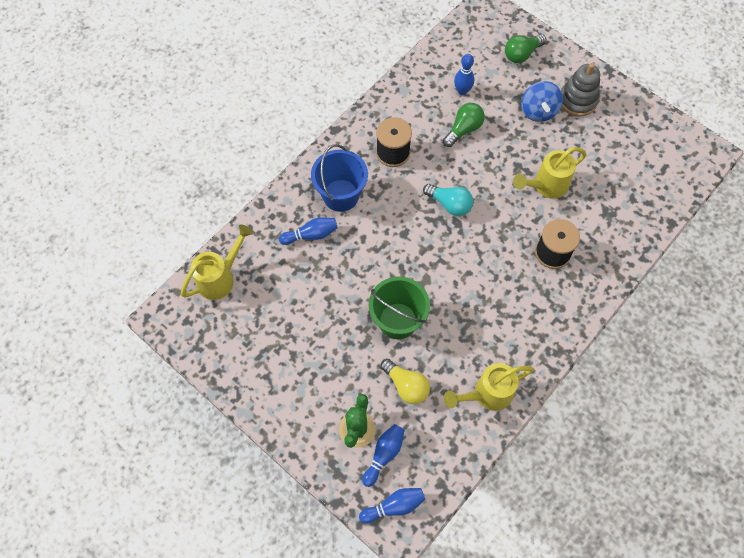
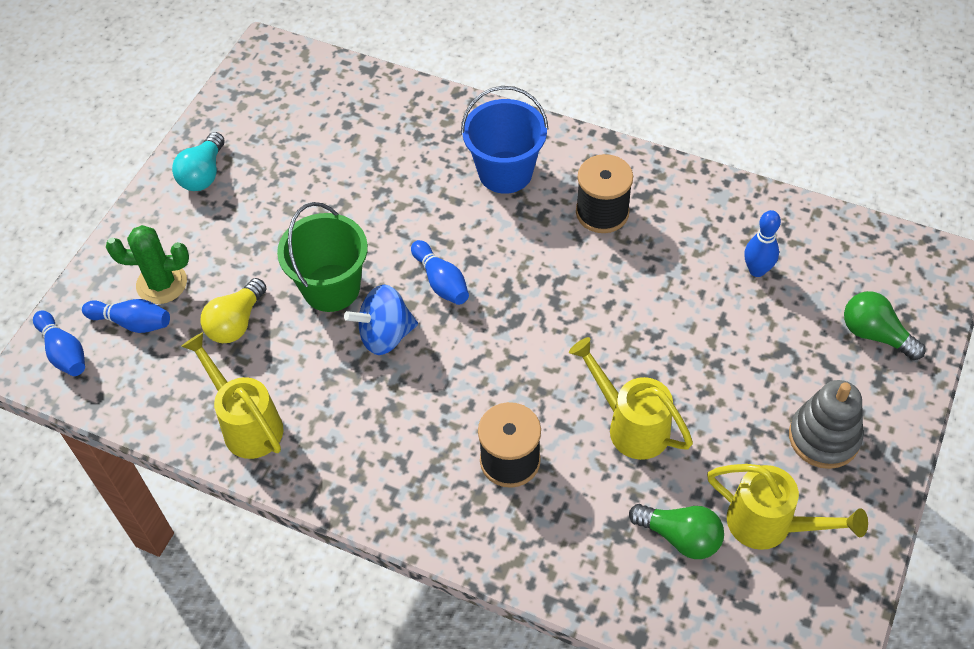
camera: 75 degrees right, 10 degrees down
yellow watering can [181,224,253,300] -> yellow watering can moved to [707,464,868,550]
blue bowling pin [279,217,338,245] -> blue bowling pin moved to [411,240,469,305]
turquoise light bulb [423,184,473,216] -> turquoise light bulb moved to [172,132,225,191]
green light bulb [443,103,485,147] -> green light bulb moved to [629,504,724,559]
blue spinning top [521,81,563,122] -> blue spinning top moved to [344,285,418,355]

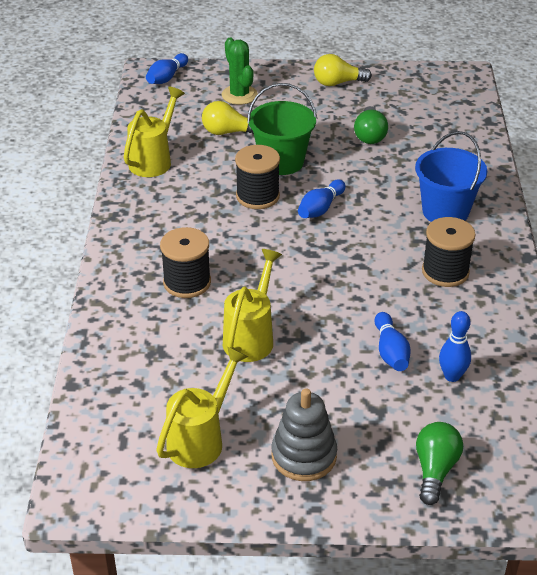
camera: 65 degrees right, 15 degrees down
blue bowling pin [82,299,170,333] -> blue bowling pin moved to [374,312,411,371]
turquoise light bulb [172,132,225,191] -> yellow light bulb [314,54,372,86]
blue spinning top [344,285,418,355] -> black spool [235,145,280,209]
green light bulb [629,504,724,559] -> green light bulb moved to [354,106,388,144]
yellow watering can [707,464,868,550] -> yellow watering can turned 150 degrees counterclockwise [156,346,248,468]

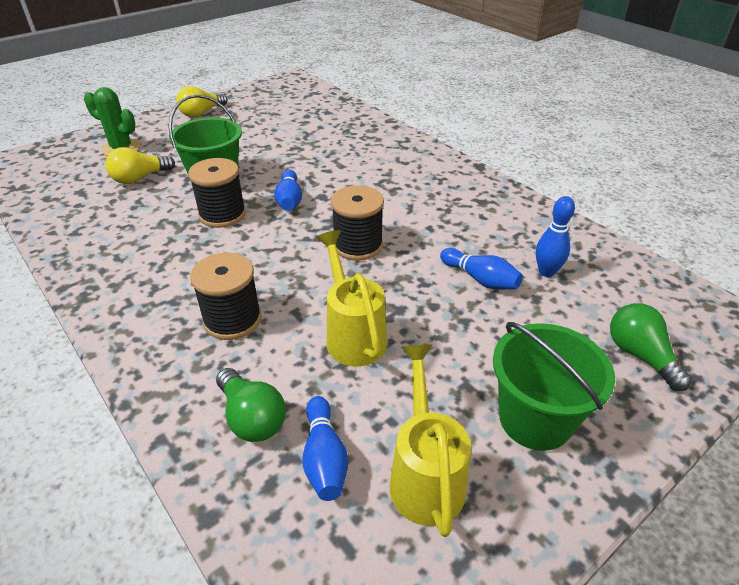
camera: 40 degrees left, 0 degrees up
yellow watering can [124,87,185,177] -> none
blue bowling pin [146,53,188,84] -> blue bowling pin moved to [303,396,348,501]
grey stacking toy [271,388,337,481] -> green bucket [493,322,615,451]
green light bulb [354,106,388,144] -> green light bulb moved to [216,368,286,442]
blue bucket [415,131,487,222] -> none
black spool [422,217,475,287] -> black spool moved to [331,185,384,261]

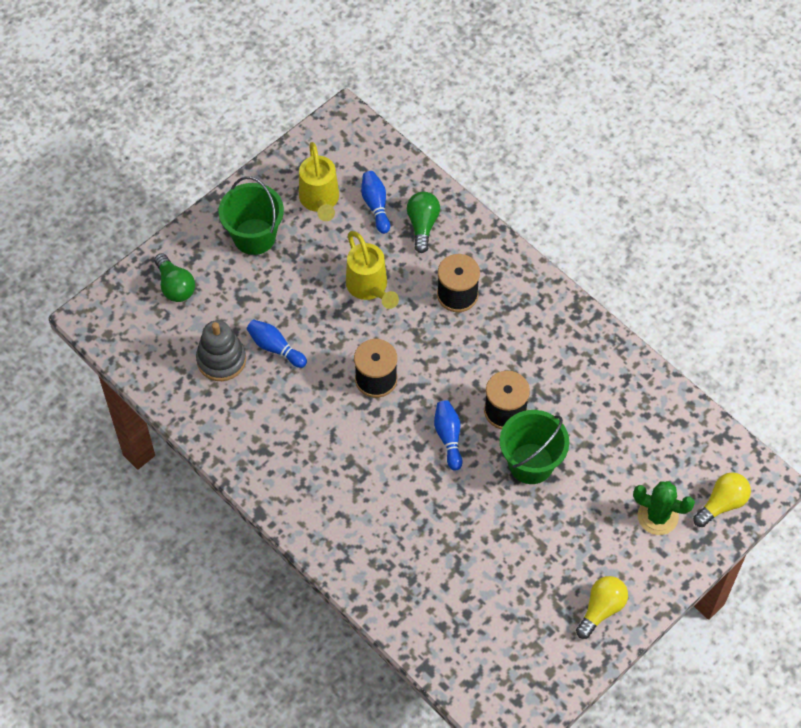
camera: 175 degrees right, 20 degrees up
yellow light bulb [105,147,175,184] -> yellow light bulb moved to [693,472,751,527]
green light bulb [216,368,286,442] -> green light bulb turned 45 degrees clockwise [407,192,440,253]
blue bowling pin [536,196,575,277] -> grey stacking toy [196,320,246,381]

